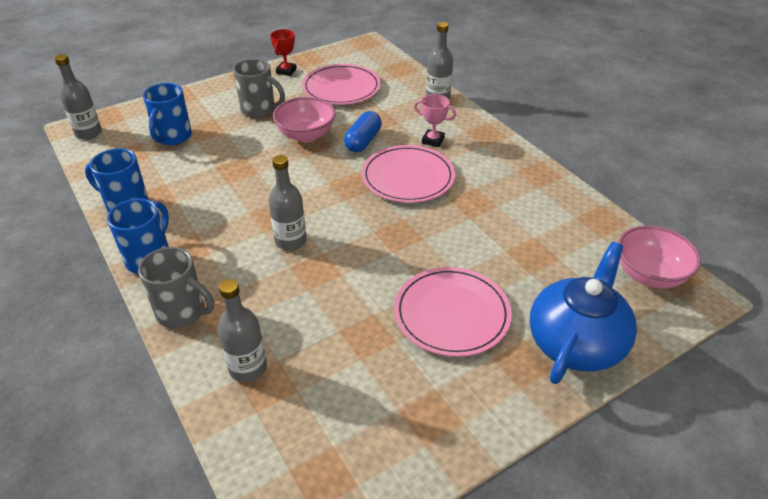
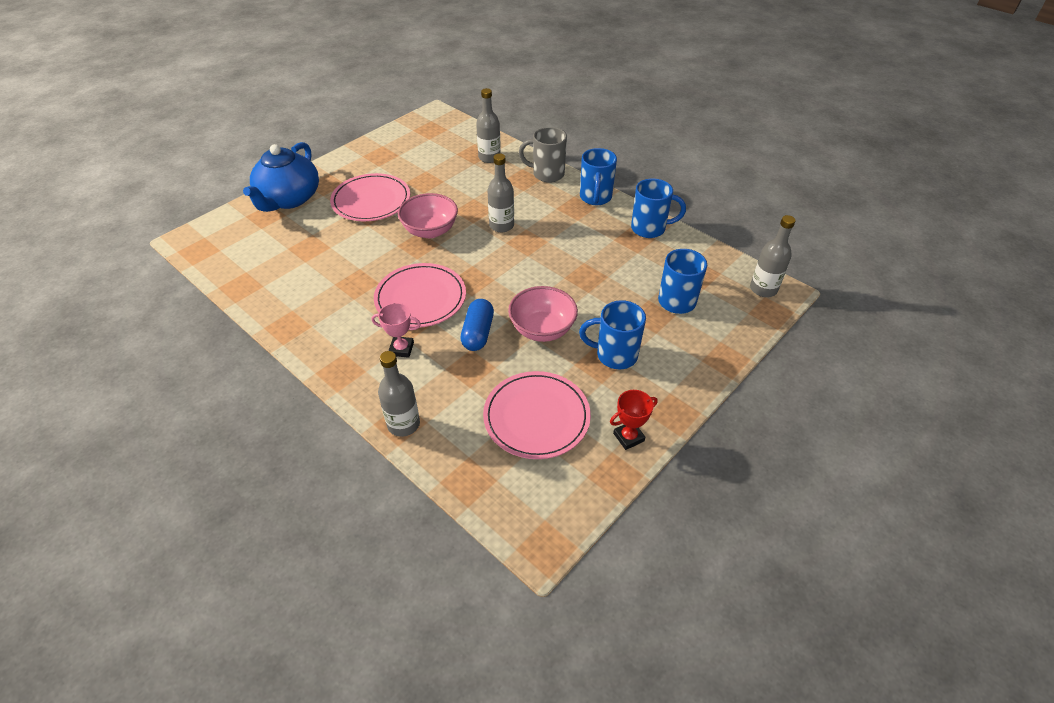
camera: 165 degrees right, 5 degrees up
grey mug [233,59,285,118] -> blue mug [579,300,646,369]
red trophy [270,29,297,76] -> red trophy turned 60 degrees clockwise [610,390,658,450]
pink bowl [618,225,701,289] -> pink bowl moved to [398,193,458,238]

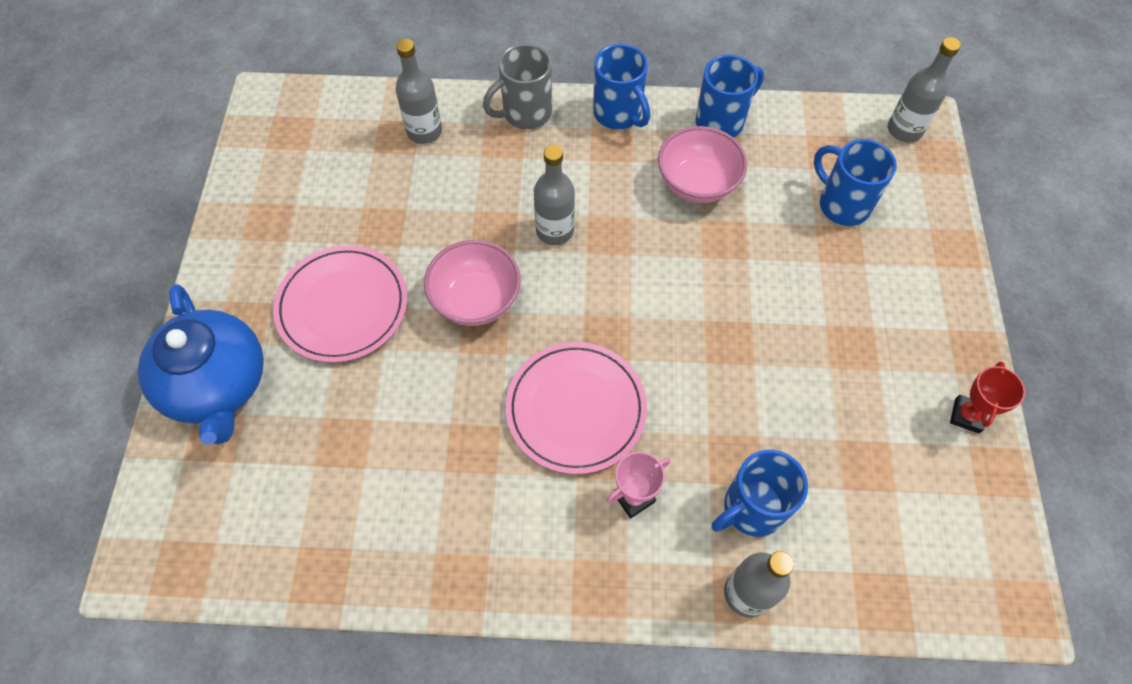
camera: 40 degrees left, 15 degrees up
blue capsule [460,299,494,351] -> none
pink plate [483,371,591,459] -> none
pink bowl [508,286,578,342] -> pink bowl moved to [658,126,747,203]
blue mug [579,300,646,369] -> blue mug moved to [712,449,808,537]

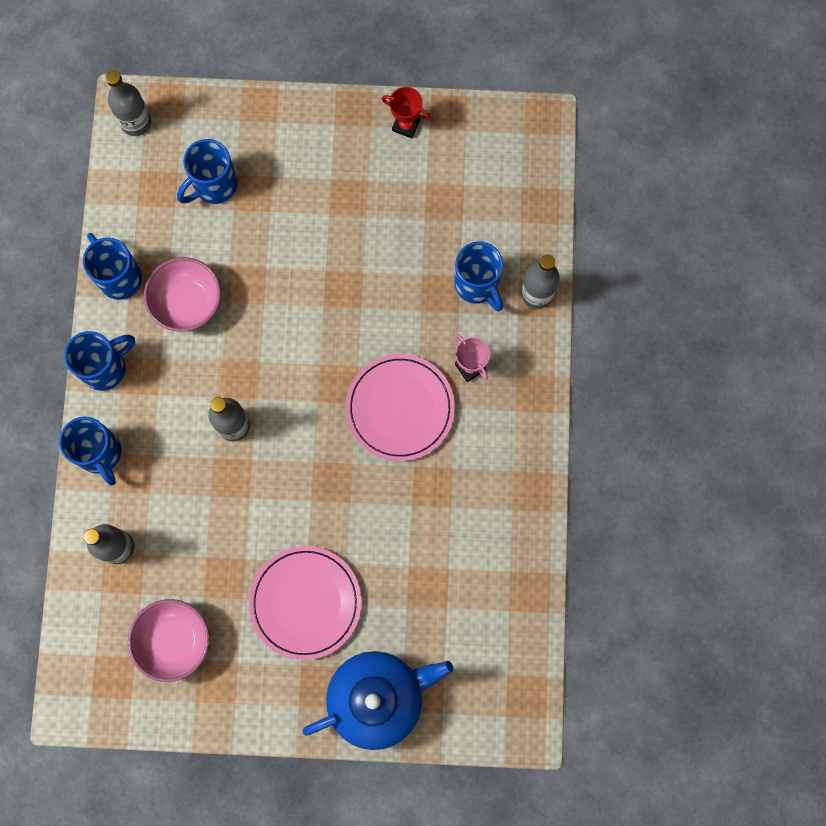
camera: 90 degrees left, 15 degrees up
pink bowl [424,240,520,326] -> pink bowl moved to [128,599,209,682]
grey mug [483,44,552,129] -> blue mug [59,417,122,486]

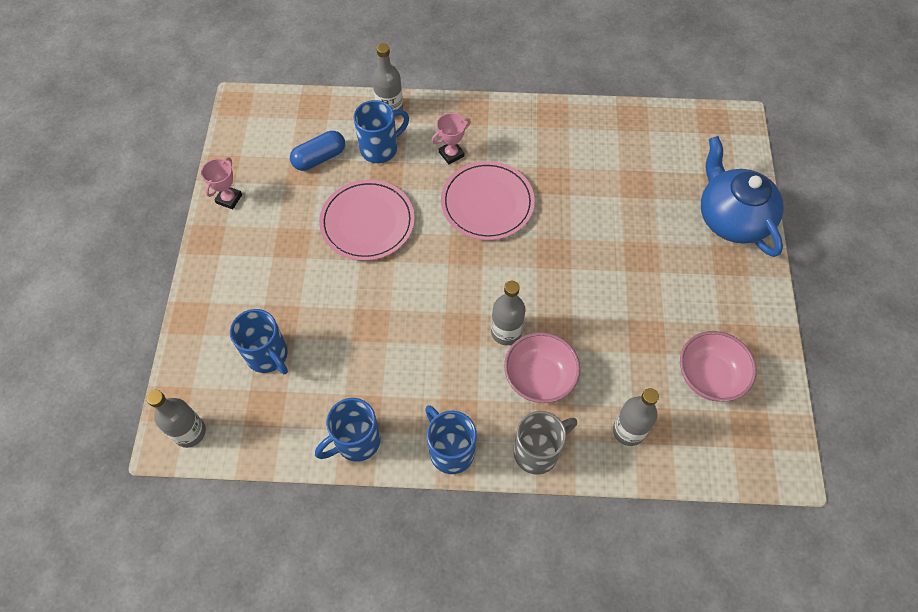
camera: 90 degrees left, 15 degrees down
blue mug [59,417,122,486] -> grey mug [514,411,577,474]
pink bowl [144,257,221,332] -> pink bowl moved to [504,332,580,403]
pink plate [249,546,362,660] -> pink plate moved to [319,180,415,261]
red trophy [382,87,431,138] -> pink trophy [201,157,242,209]
none -> blue capsule [290,131,345,171]

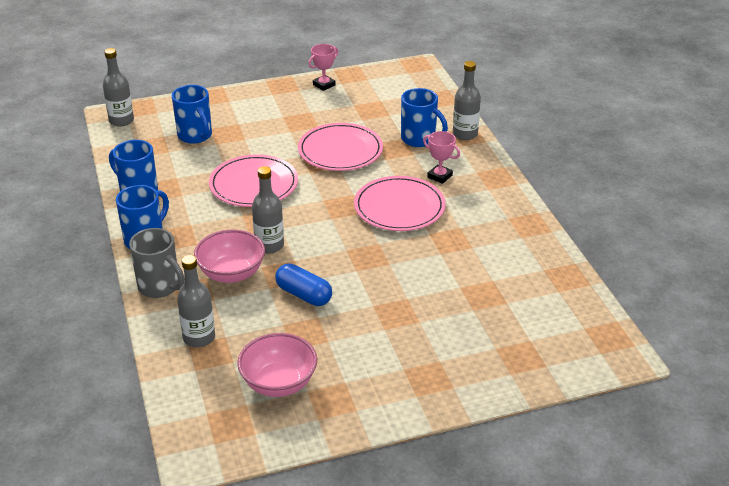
camera: 70 degrees right, 25 degrees down
pink trophy [201,157,242,209] -> pink trophy turned 45 degrees counterclockwise [308,44,338,91]
blue mug [230,309,288,374] -> blue mug turned 60 degrees counterclockwise [172,85,212,144]
blue capsule [290,131,345,171] -> blue capsule moved to [275,263,332,306]
blue teapot [701,136,784,257] -> none
none -> pink plate [209,154,298,207]

